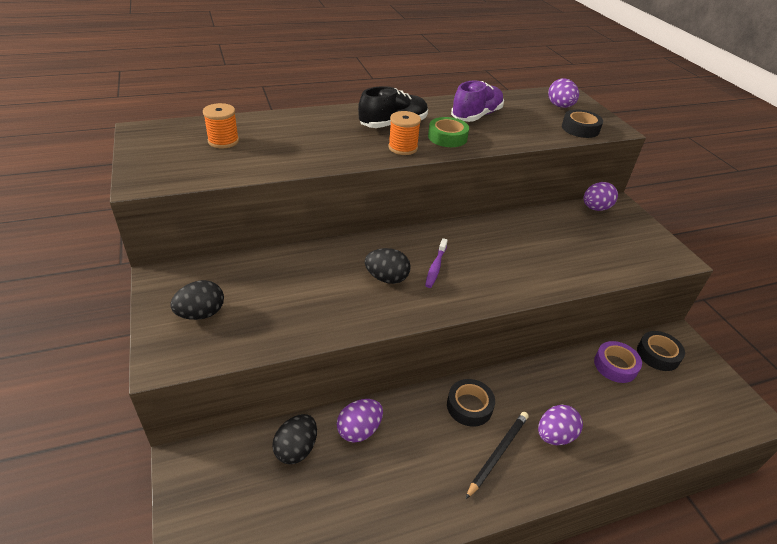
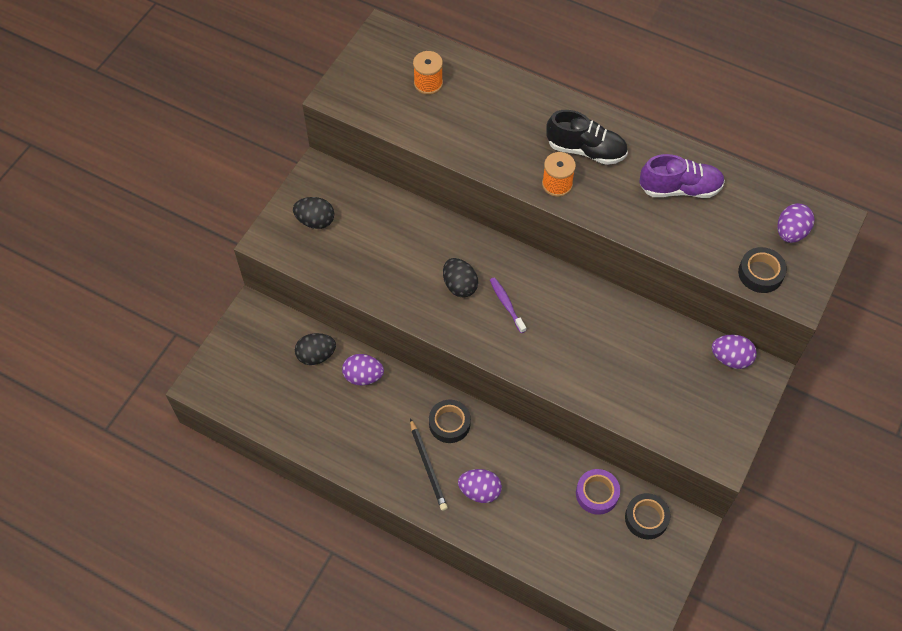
camera: 50 degrees right, 20 degrees up
purple toothbrush [425,238,448,288] -> purple toothbrush turned 90 degrees clockwise [490,277,526,333]
green tape [428,117,469,147] -> none
black pencil [466,412,529,499] -> black pencil turned 75 degrees clockwise [410,419,448,511]

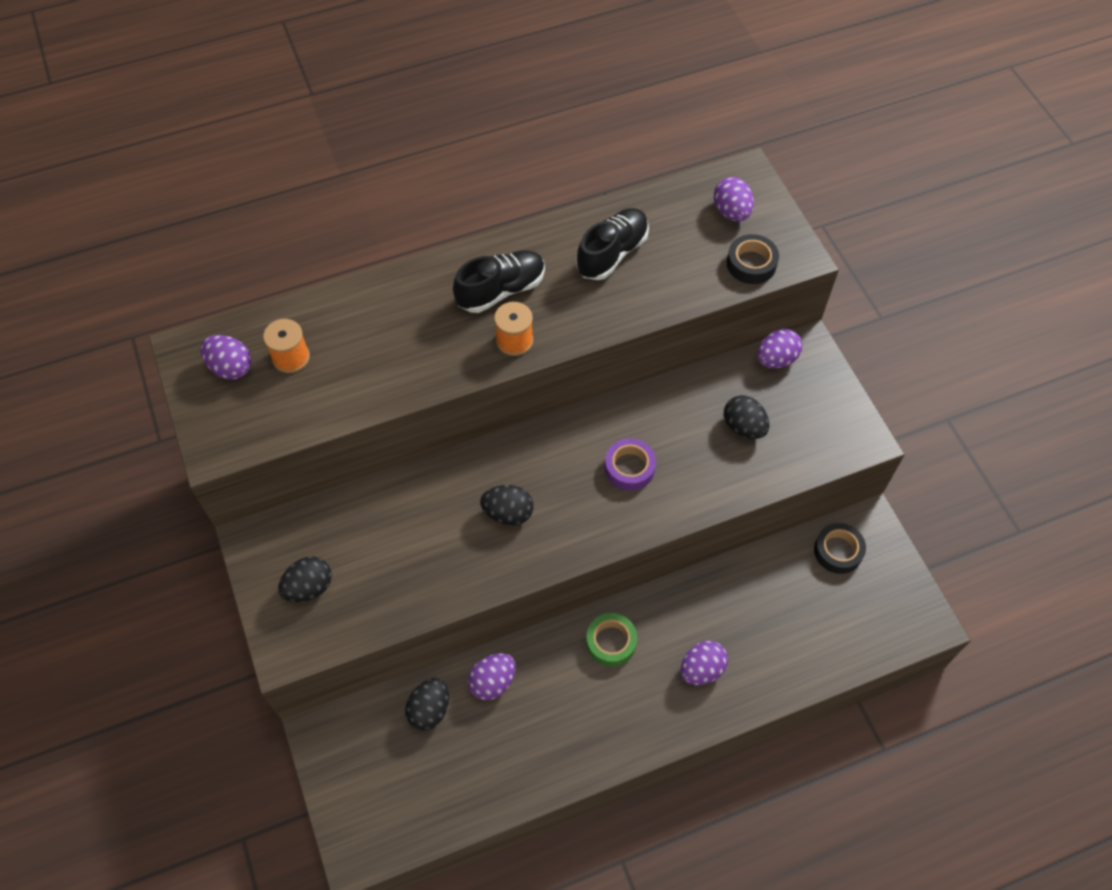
camera: 50 degrees left, 0 degrees up
black pencil [410,419,448,511] -> none
black tape [429,400,471,443] -> green tape [586,613,637,667]
purple toothbrush [490,277,526,333] -> none
purple tape [576,469,620,515] -> purple tape moved to [605,438,656,491]
purple shoe [639,154,725,198] -> black shoe [576,208,649,280]
none -> purple egg [200,335,251,380]
none -> black egg [724,395,770,439]

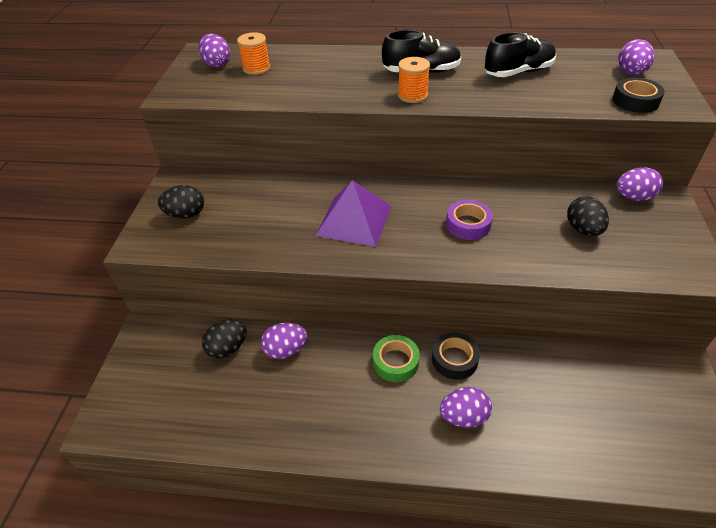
camera: 30 degrees right, 15 degrees down
black egg [480,485,534,525] -> purple pyramid [315,180,392,247]
black tape [814,523,866,574] -> black tape moved to [432,332,480,380]

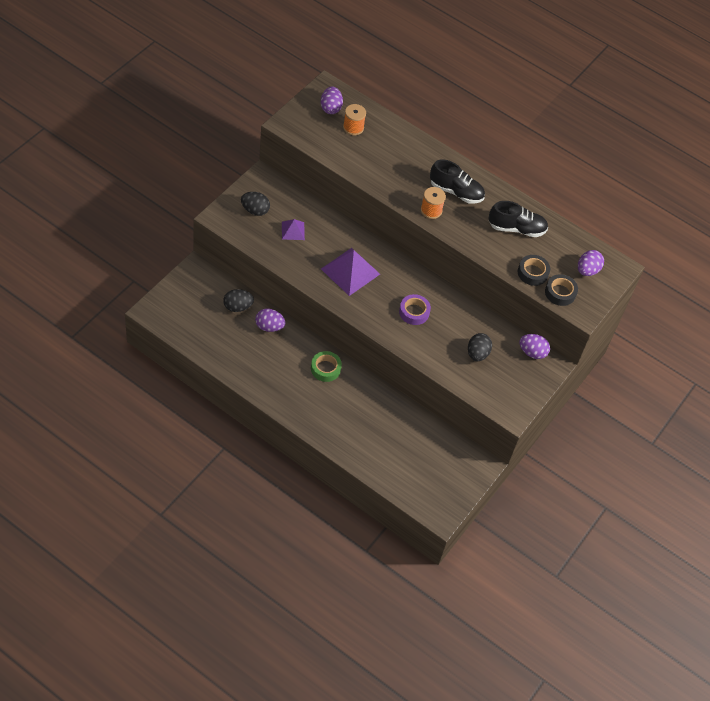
camera: 20 degrees right, 10 degrees up
black tape [432,332,480,380] -> black tape moved to [518,255,550,286]
purple egg [440,387,492,428] -> none
none -> purple pyramid [282,219,305,240]

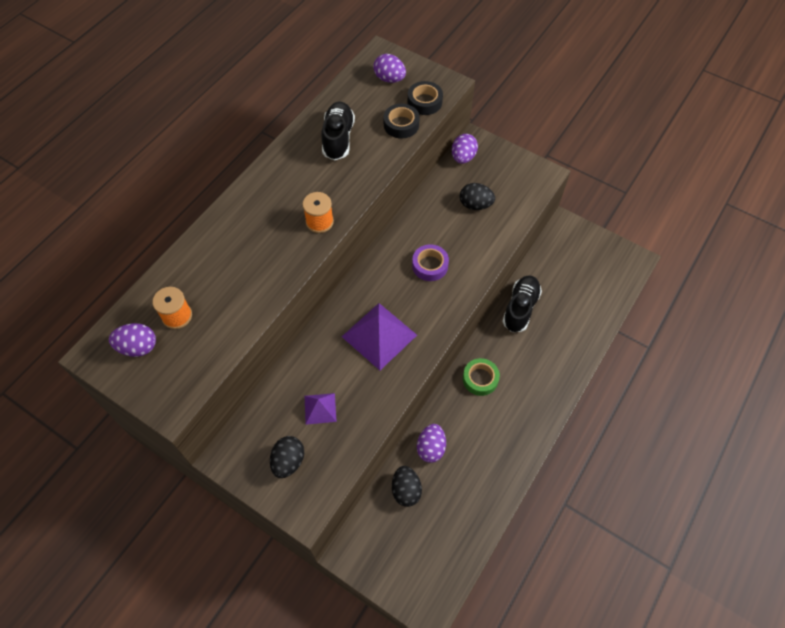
camera: 85 degrees left, 5 degrees up
black shoe [430,159,485,204] -> black shoe moved to [502,275,542,332]

